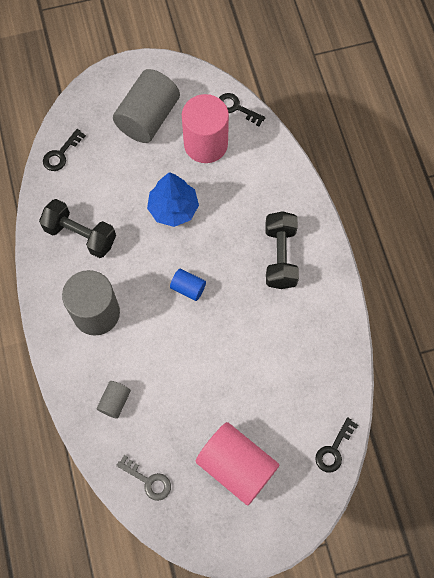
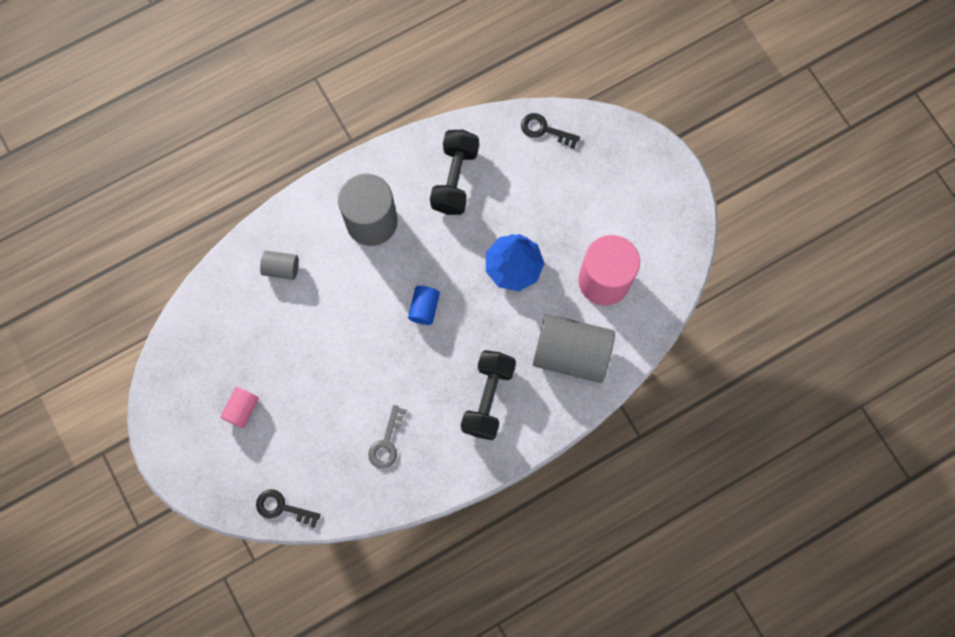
camera: 75 degrees right, 5 degrees up
grey cylinder [113,69,180,143] -> grey cylinder moved to [533,314,615,383]
grey key [116,455,171,501] -> grey key moved to [368,405,407,469]
pink cylinder [196,422,279,505] -> pink cylinder [220,387,259,428], size x0.48
black key [219,93,265,126] -> none
black dumbbell [265,211,299,289] -> black dumbbell turned 60 degrees counterclockwise [461,350,516,440]

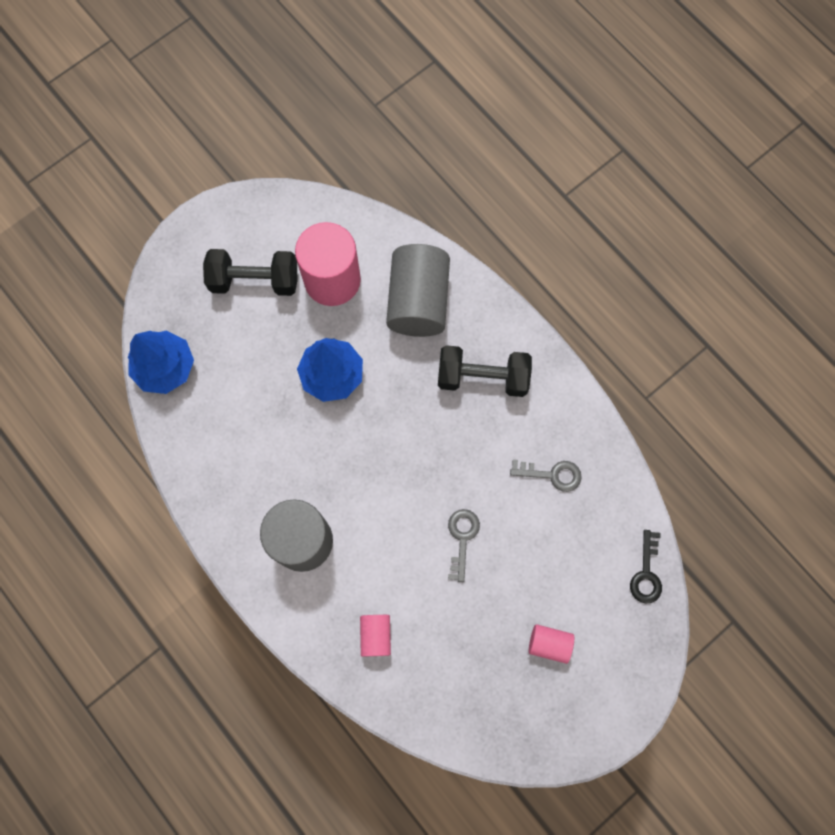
camera: 100 degrees left, 0 degrees up
grey cylinder [260,251,299,280] -> pink cylinder [360,615,391,656]
blue cylinder [408,286,440,325] -> none
black dumbbell [430,130,479,215] -> black dumbbell moved to [203,249,297,296]
black key [521,113,580,149] -> blue tree [128,331,194,394]
none -> grey key [448,509,480,582]

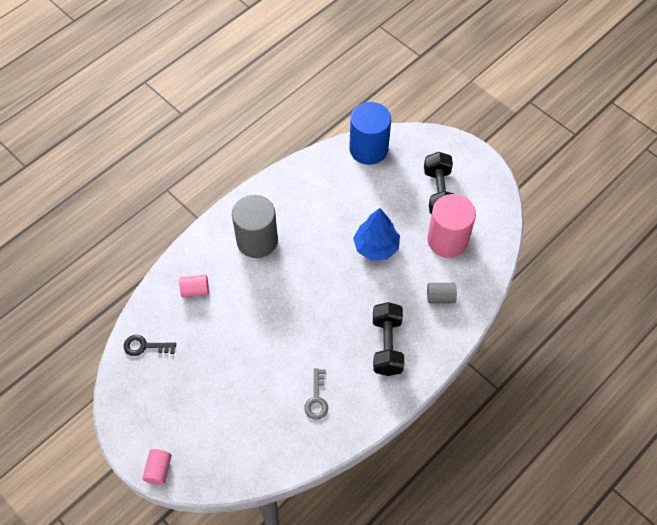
camera: 85 degrees right, 15 degrees down
blue tree [128,331,194,394] -> blue cylinder [349,102,391,165]
grey cylinder [386,244,450,337] -> grey cylinder [427,283,457,303], size x0.48
grey key [448,509,480,582] -> none
pink cylinder [529,624,574,664] -> pink cylinder moved to [142,449,172,485]
black key [630,530,662,604] -> black key moved to [124,335,176,356]

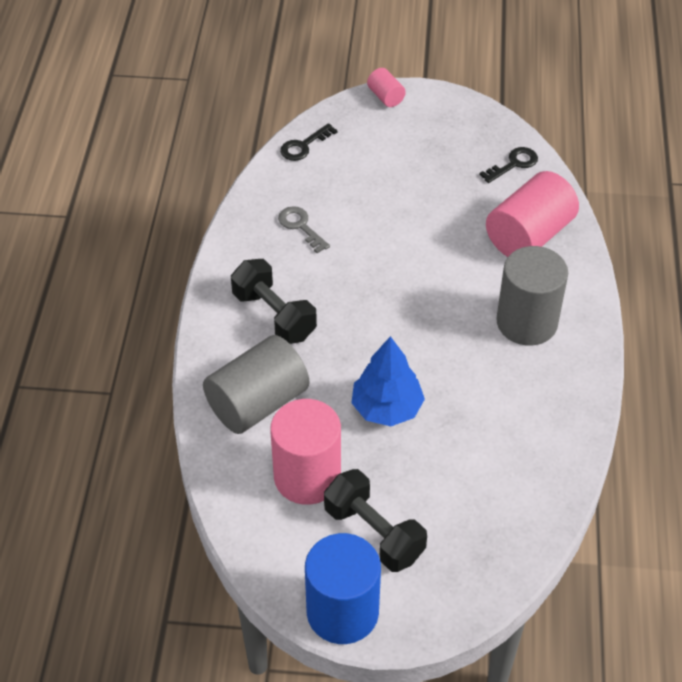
camera: 140 degrees right, 10 degrees down
pink cylinder [179,275,209,297] -> pink cylinder [486,171,579,257], size x2.10
blue cylinder [349,102,391,165] -> blue cylinder moved to [305,533,381,644]
grey cylinder [427,283,457,303] -> grey cylinder [203,335,309,434], size x2.10
none -> black key [280,123,338,161]

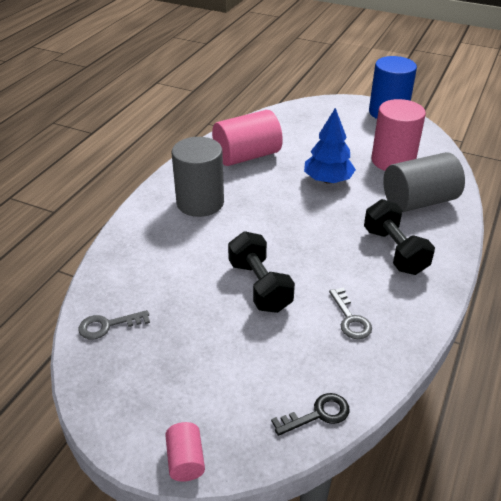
camera: 160 degrees left, 10 degrees down
black dumbbell [324,469,427,572] -> black dumbbell moved to [228,231,295,313]
black key [479,147,538,183] -> grey key [78,310,150,339]
pink cylinder [486,171,579,257] -> pink cylinder moved to [212,110,283,166]

